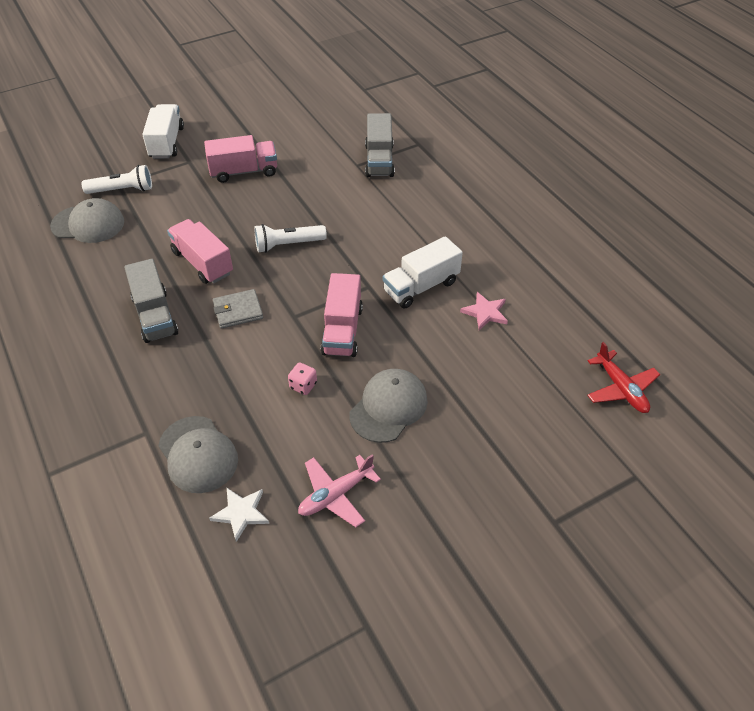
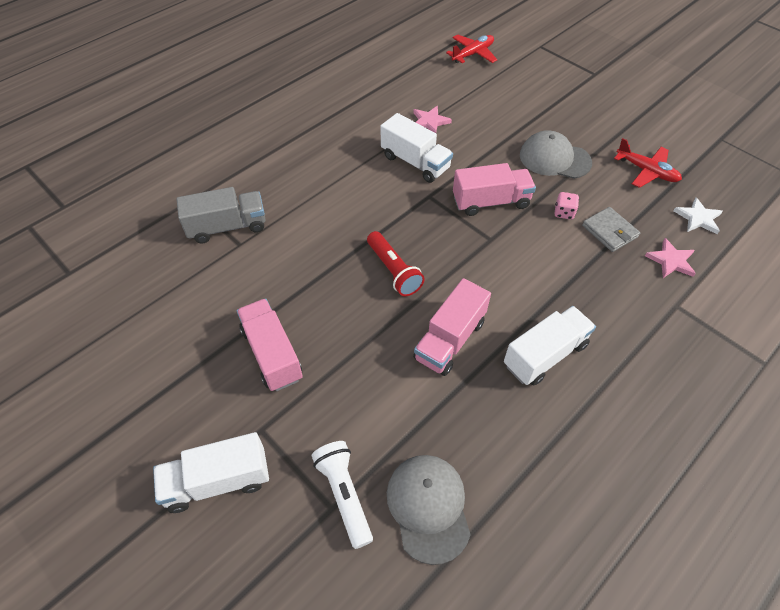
camera: 105 degrees left, 5 degrees up
grey truck [124,259,178,343] -> white truck [504,306,596,385]
grey cap [158,416,238,493] -> pink star [645,238,696,278]
grey wallet [213,289,263,329] -> grey wallet moved to [582,207,640,252]
white flashlight [254,224,327,253] -> red flashlight [367,231,425,296]
pink plane [298,454,381,527] -> red plane [614,138,682,188]

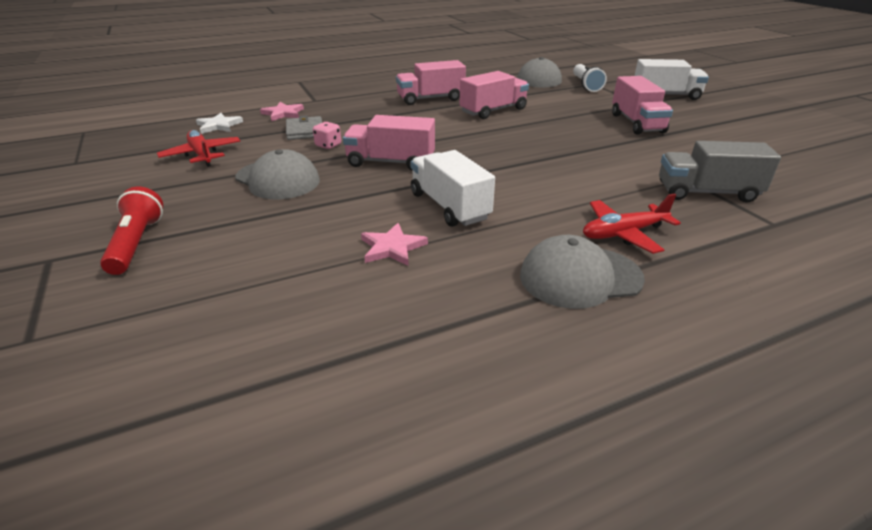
camera: 160 degrees left, 20 degrees down
red flashlight [367,231,425,296] -> red flashlight moved to [100,186,163,275]
red plane [446,34,498,63] -> red plane moved to [583,193,681,254]
white truck [504,306,596,385] -> pink truck [396,60,466,105]
none -> grey cap [520,235,645,309]

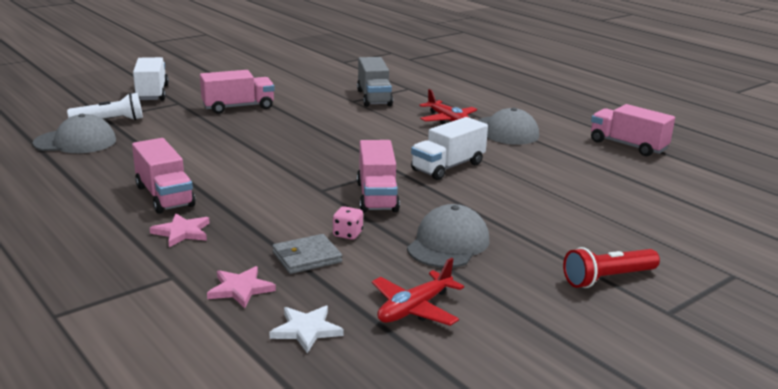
camera: 105 degrees left, 10 degrees down
pink star [361,223,428,266] -> pink star moved to [150,213,210,247]
pink truck [459,71,529,119] -> pink truck moved to [591,104,675,156]

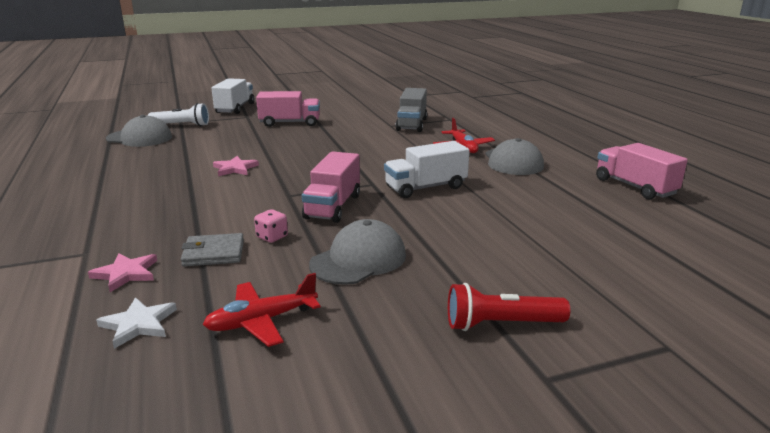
camera: 20 degrees right, 0 degrees up
pink truck [132,138,195,214] -> none
pink star [150,213,210,247] -> pink star moved to [213,156,259,176]

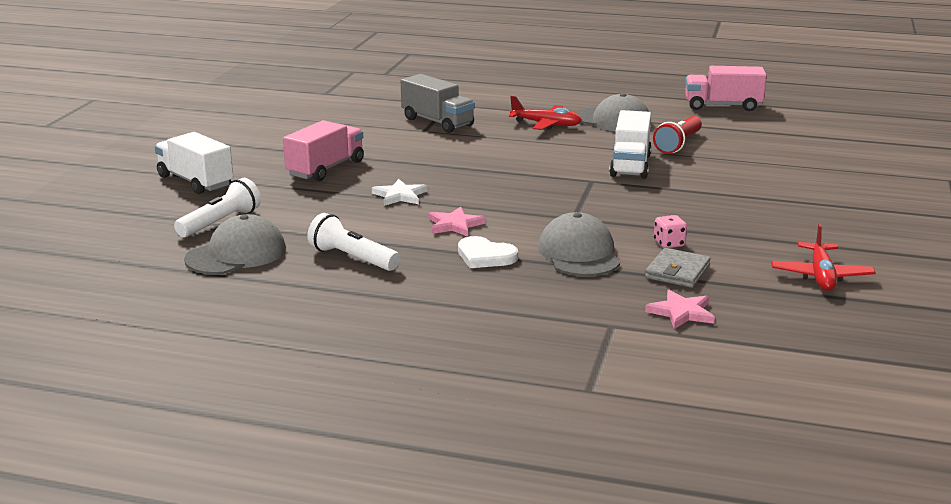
camera: 55 degrees left, 0 degrees up
white star [96,297,177,349] -> white star moved to [372,179,427,206]
pink truck [302,151,360,223] -> none
grey cap [309,219,406,285] -> grey cap moved to [538,212,620,276]
red flashlight [448,283,570,331] -> red flashlight moved to [653,116,702,154]
none -> white flashlight [307,213,400,271]
none -> white heart [458,236,518,268]

